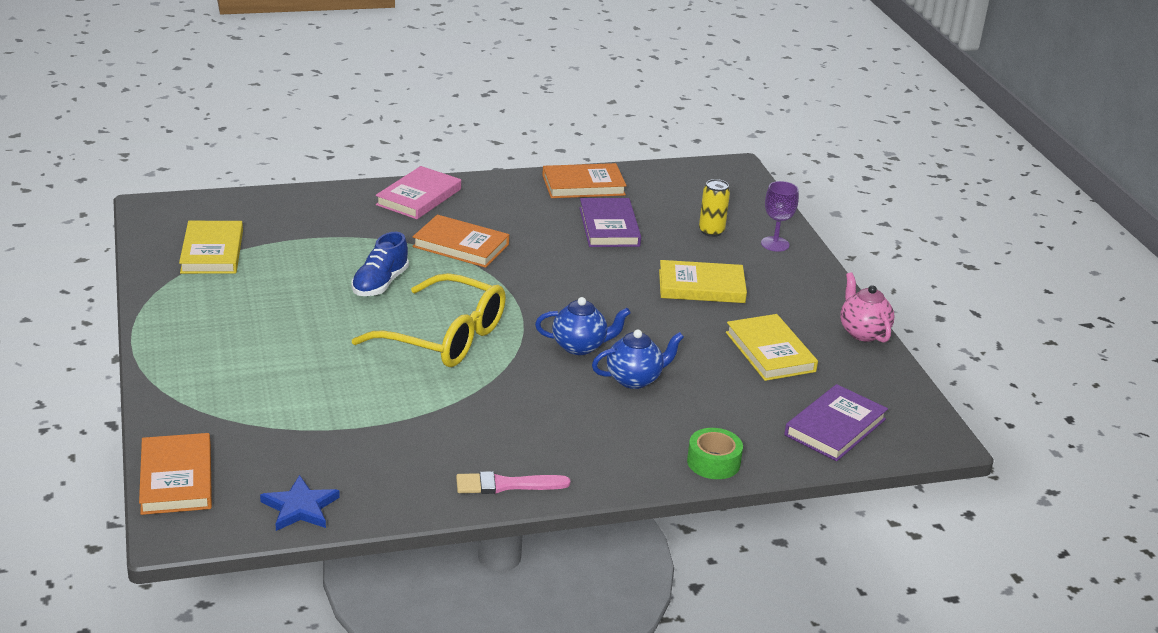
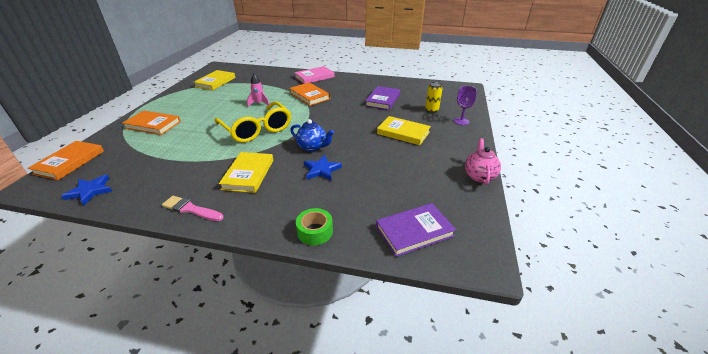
camera: 30 degrees right, 5 degrees up
blue shoe [351,232,409,296] -> pink rocket [247,74,269,107]
orange book [542,163,627,198] -> orange book moved to [122,111,181,135]
blue teapot [592,329,684,389] -> blue star [304,155,342,181]
yellow book [726,314,818,381] -> yellow book moved to [219,152,273,193]

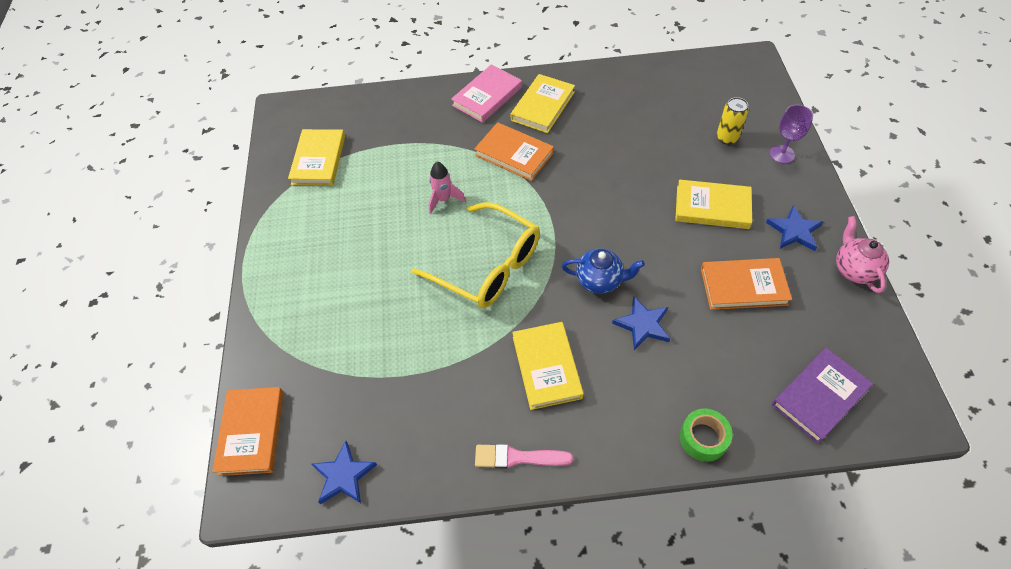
camera: 15 degrees left, 20 degrees up
orange book [122,111,181,135] -> orange book moved to [701,258,792,310]
purple book [365,86,400,110] -> none
none -> yellow book [510,74,575,133]
none -> blue star [766,205,823,251]

